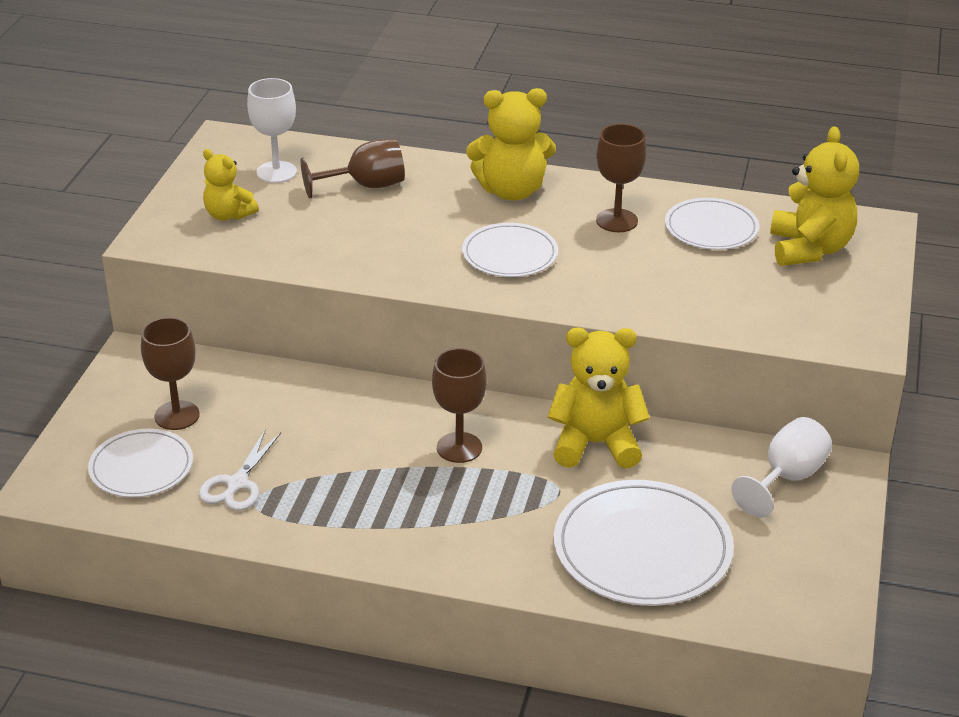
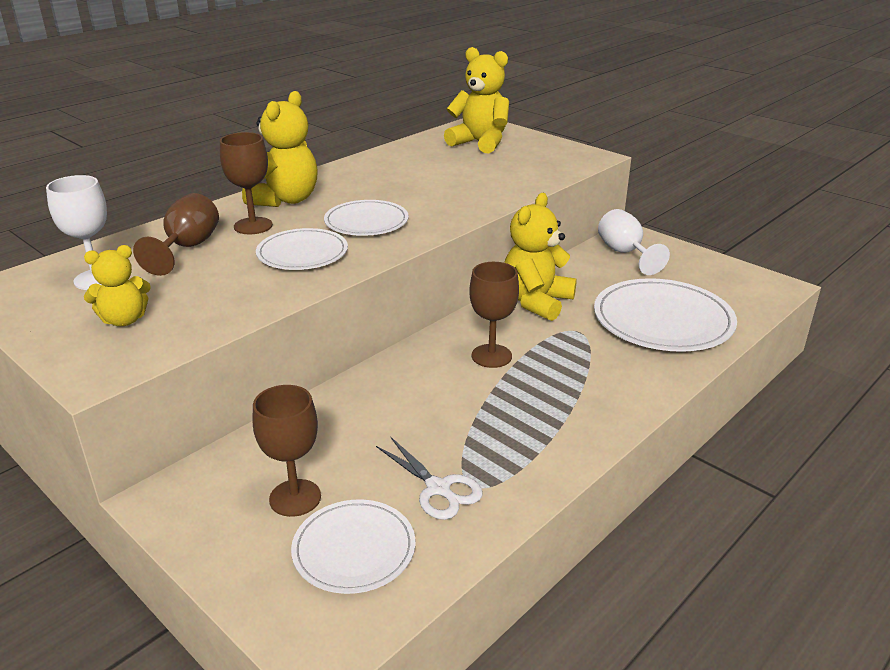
camera: 60 degrees left, 5 degrees down
brown goblet [596,124,647,232] -> brown goblet moved to [220,132,273,234]
white plate [665,198,759,250] -> white plate moved to [256,228,348,270]

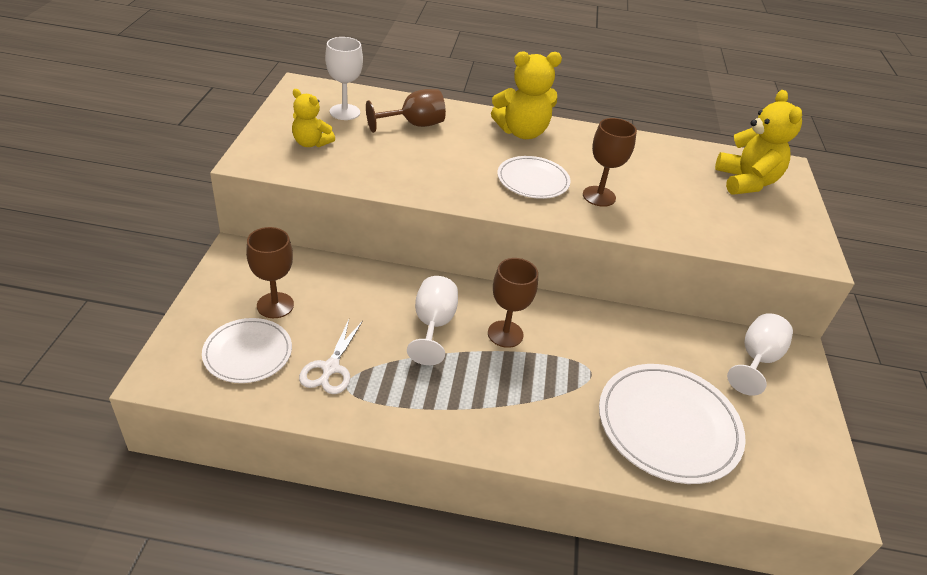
camera: 50 degrees right, 10 degrees up
brown goblet [220,132,273,234] -> brown goblet moved to [583,118,637,207]
white plate [256,228,348,270] -> none
yellow teddy bear [504,193,577,321] -> none
none -> white goblet [407,276,458,365]

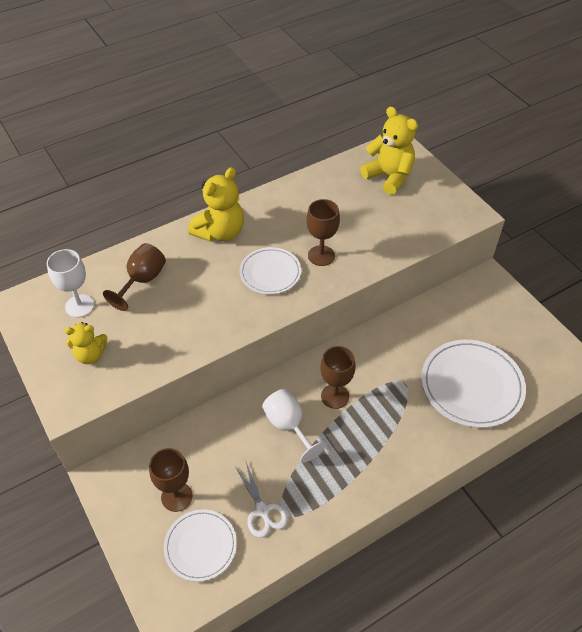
camera: 35 degrees left, 10 degrees up
white goblet [727,313,793,396] -> none

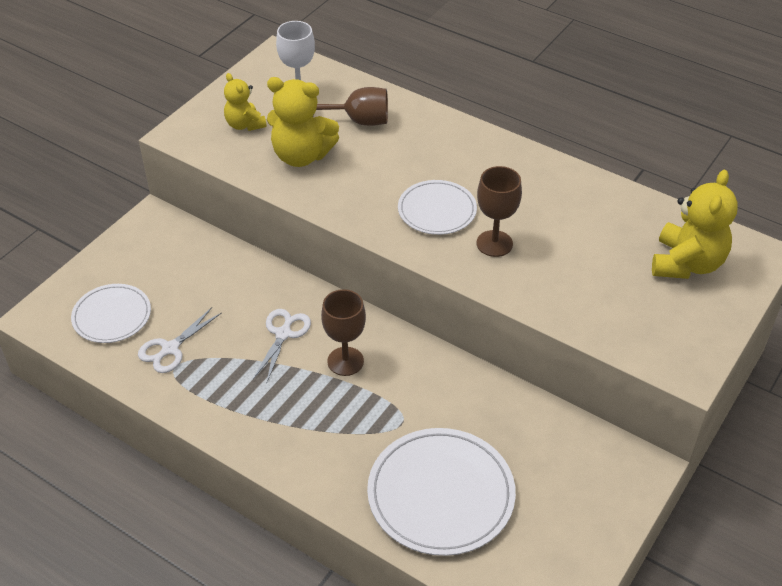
camera: 65 degrees right, 5 degrees down
brown goblet [149,448,193,512] -> none
yellow teddy bear [188,167,244,242] -> yellow teddy bear moved to [267,77,339,167]
white goblet [262,389,326,463] -> white scissors [253,309,311,382]

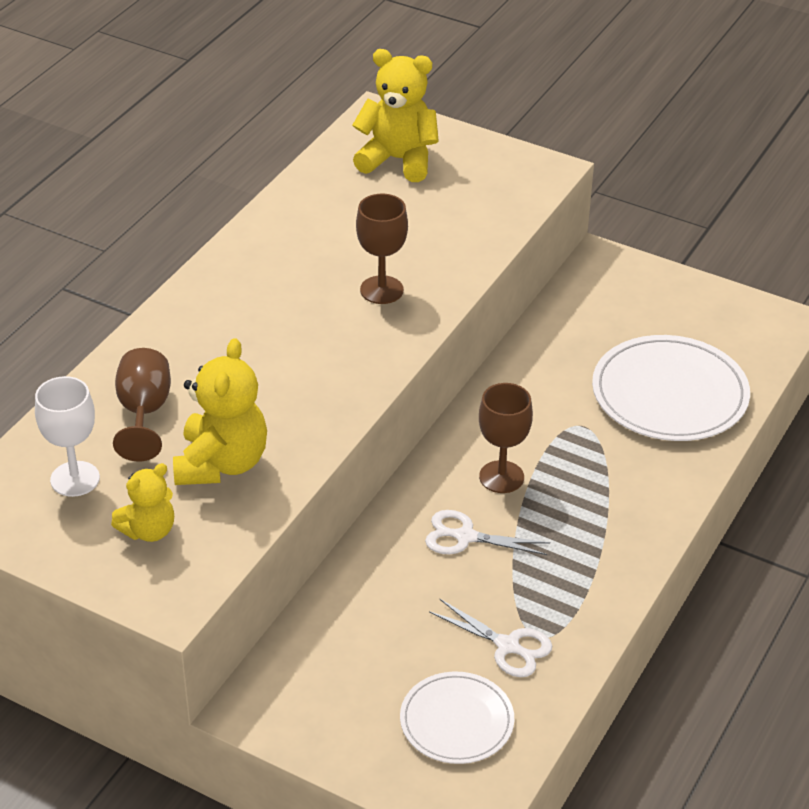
camera: 95 degrees left, 5 degrees down
white plate [398,180,477,235] -> none

